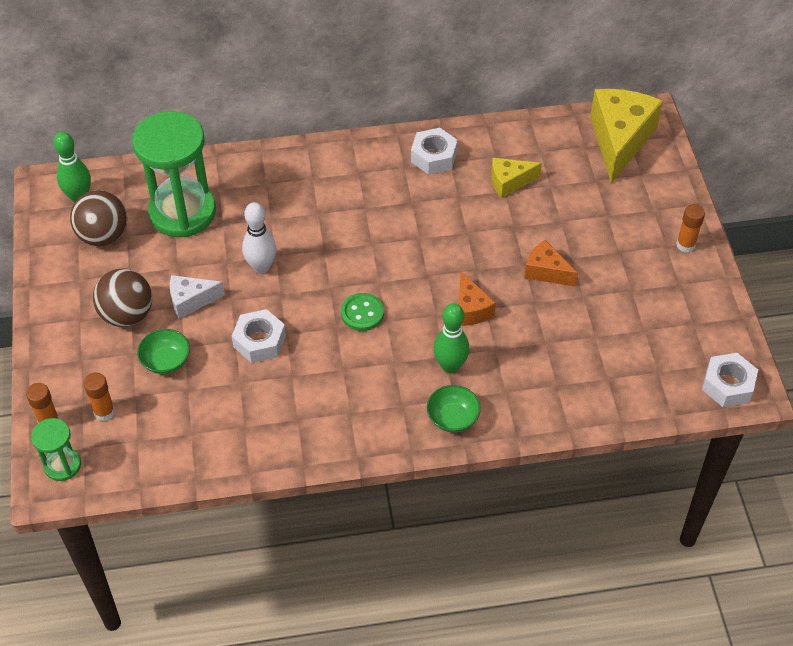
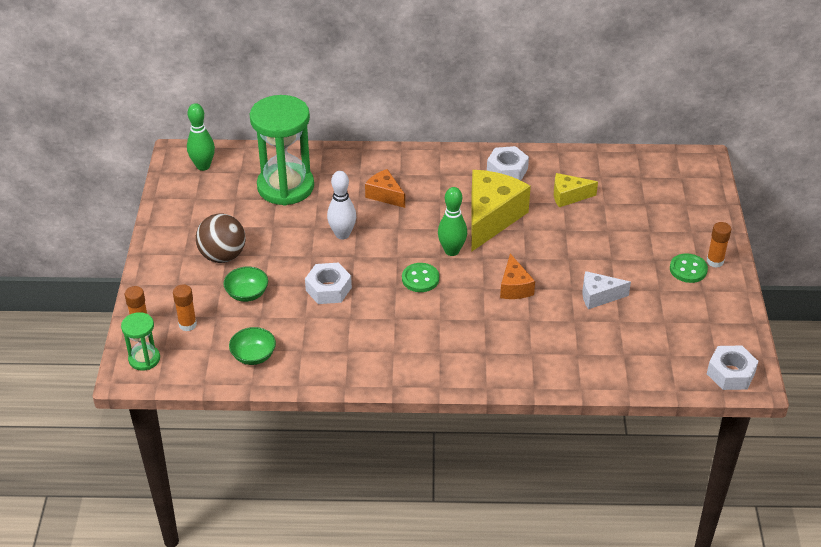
camera: 10 degrees right, 10 degrees down
brown ball [70,190,127,246] -> none
white cheese [170,275,225,319] -> white cheese moved to [582,271,631,309]
green bowl [427,385,481,433] -> green bowl moved to [229,327,276,365]
green bowling pin [433,303,470,373] -> green bowling pin moved to [438,187,467,256]
orange cheese [524,240,578,286] -> orange cheese moved to [365,169,405,208]
yellow cheese [590,89,663,183] -> yellow cheese moved to [471,170,531,252]
none -> green button [670,253,708,283]

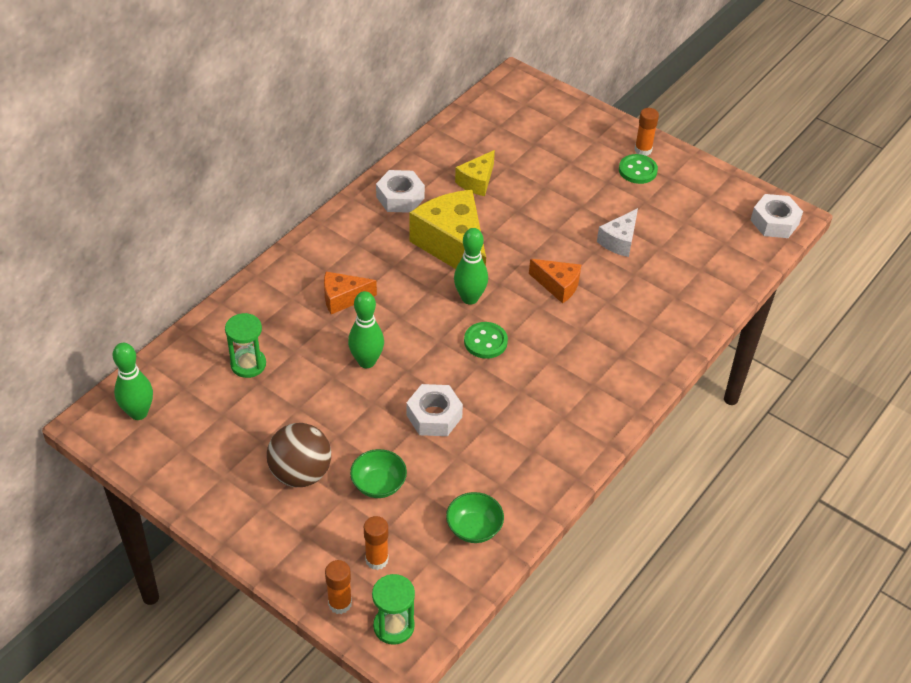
camera: 55 degrees left, 5 degrees up
green hourglass [250,95,314,205] -> green hourglass [225,313,266,378], size x0.48
white bowling pin [327,171,356,239] -> green bowling pin [348,291,384,368]

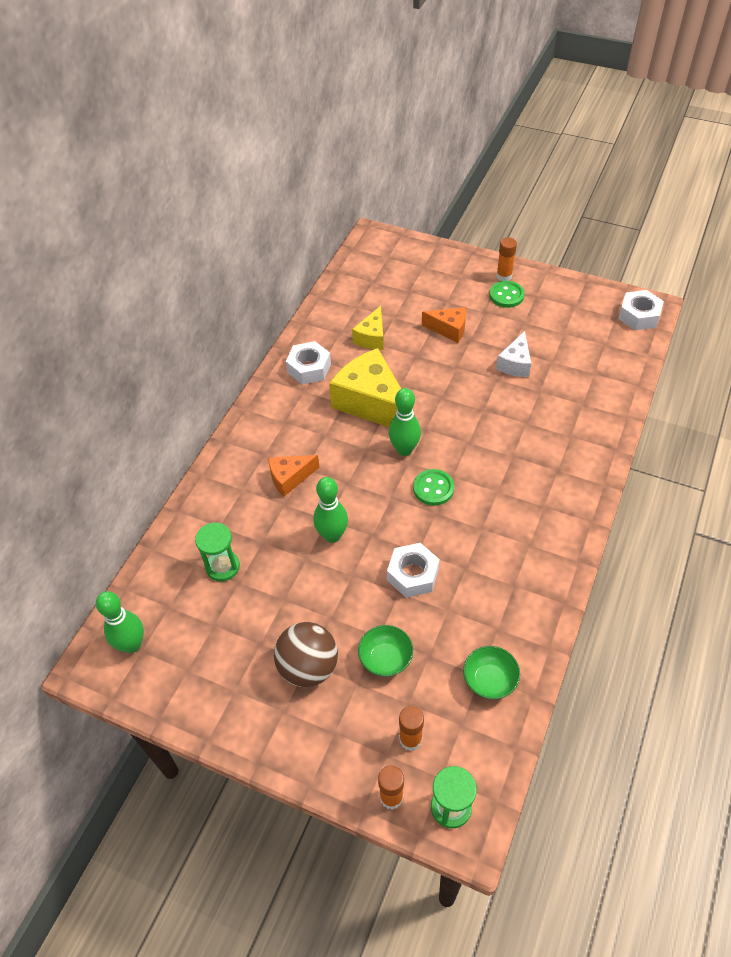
camera: 10 degrees left, 5 degrees up
orange cheese [529,259,581,304] -> orange cheese moved to [422,307,466,343]

